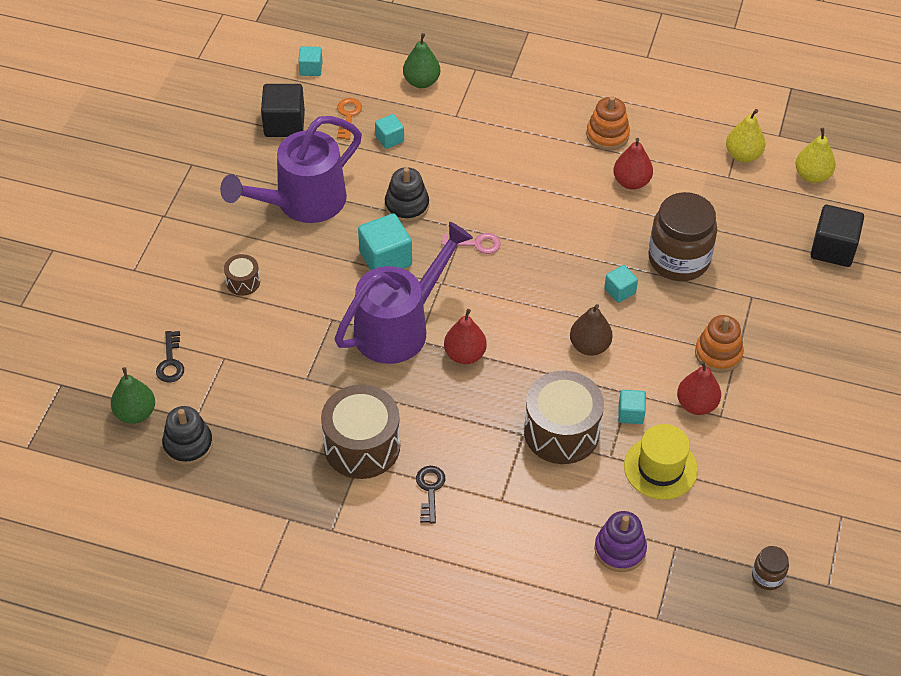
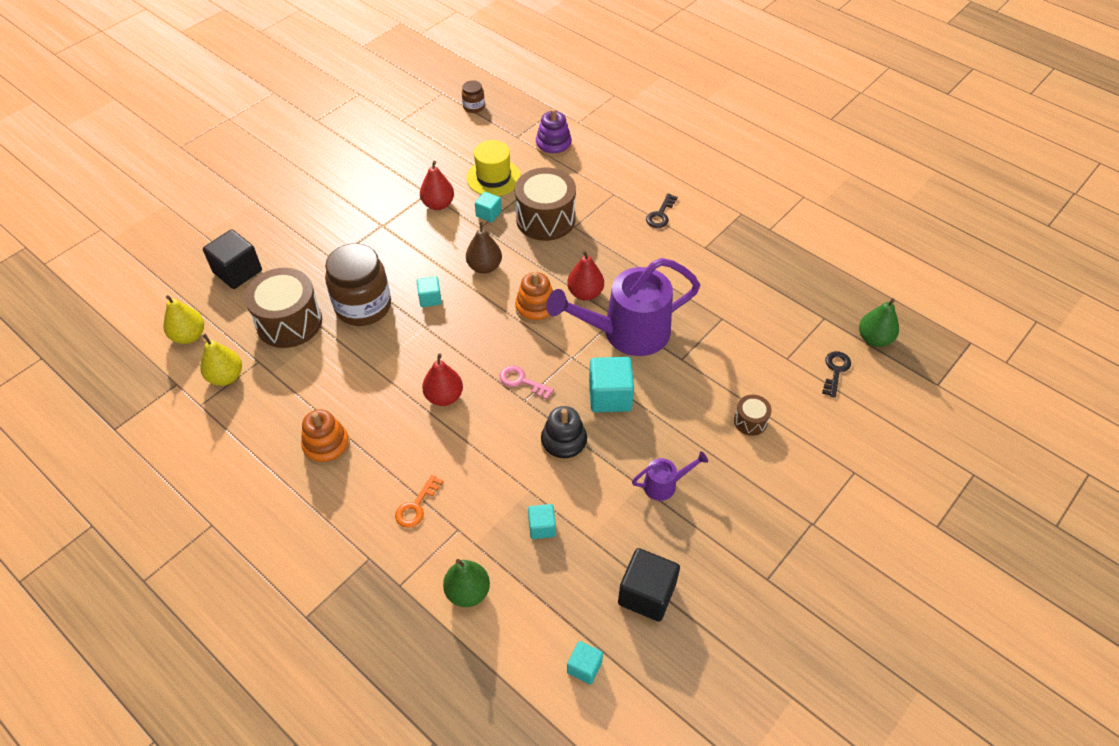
camera: 155 degrees left, 0 degrees up
black stacking toy [162,406,213,465] -> none
purple watering can [220,116,362,223] -> purple watering can [632,451,708,501], size x0.44
brown drum [321,385,400,479] -> brown drum moved to [244,268,322,348]
orange key [337,98,362,140] -> orange key moved to [395,474,444,528]
red pear [613,138,653,190] -> red pear moved to [422,353,463,406]
orange stacking toy [695,315,744,373] -> orange stacking toy moved to [515,272,553,324]

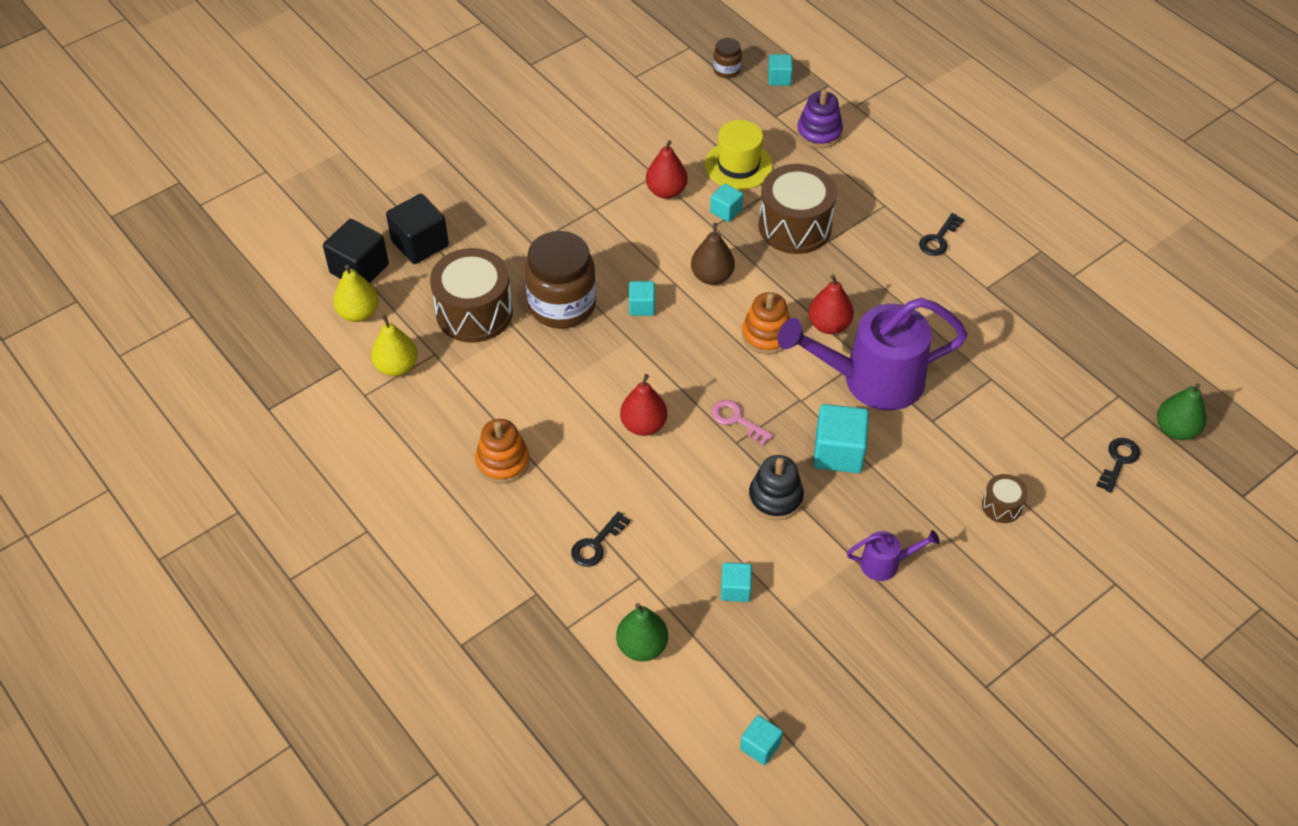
camera: 10 degrees right, 0 degrees up
orange key [395,474,444,528] -> black key [571,511,631,567]
black cube [618,548,680,621] -> black cube moved to [323,219,389,283]
none -> turquoise cube [768,54,793,86]

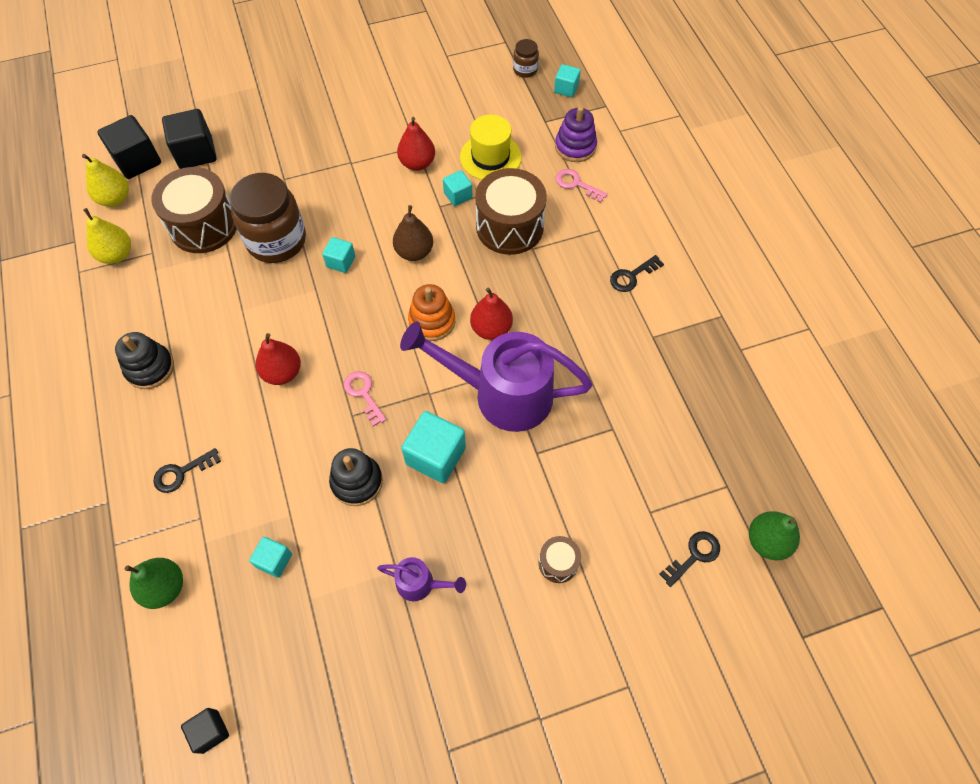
camera: 20 degrees right, 10 degrees up
orange stacking toy [475,419,530,484] -> black stacking toy [115,332,174,389]
turquoise cube [740,715,783,765] -> black cube [181,708,229,754]
none -> pink key [556,169,608,203]

